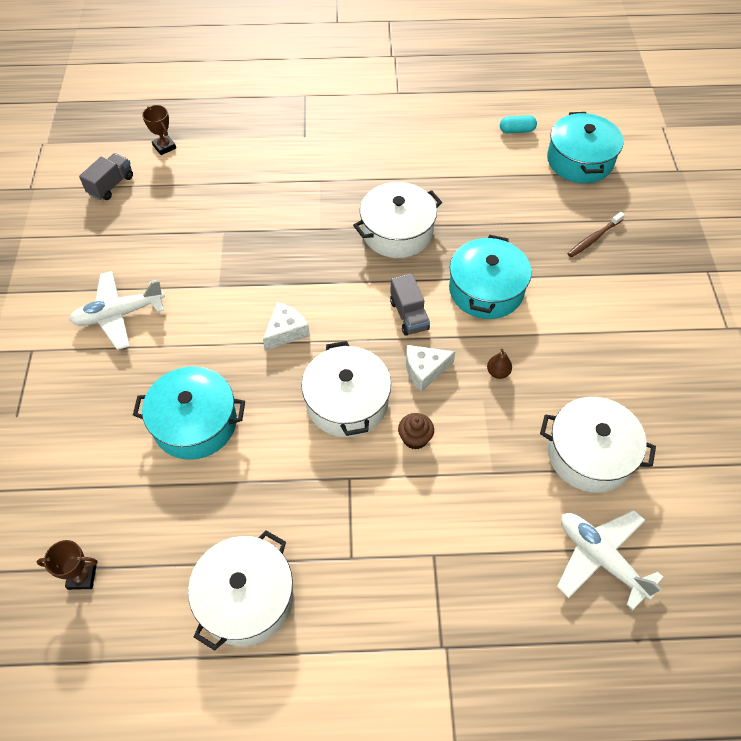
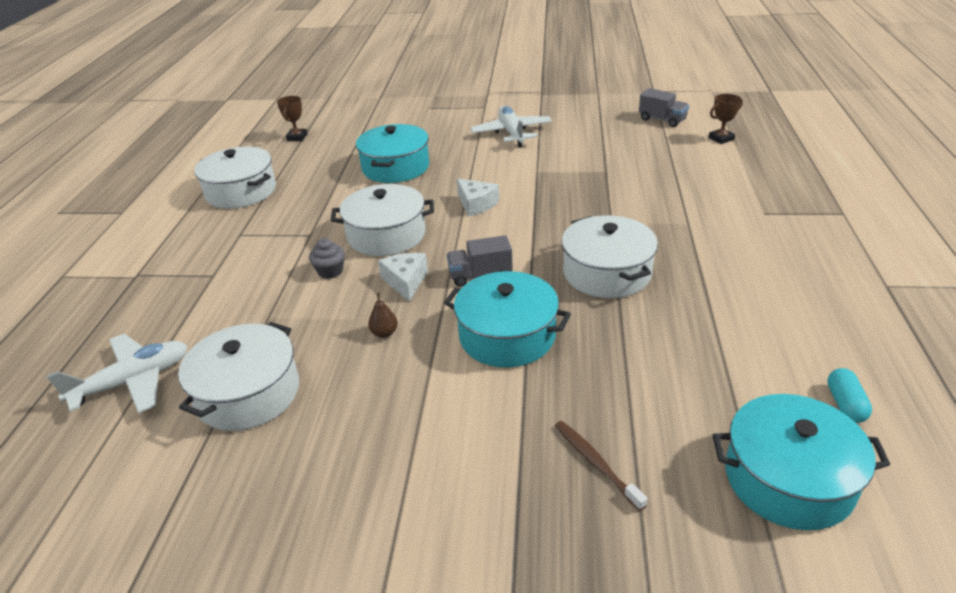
camera: 100 degrees right, 20 degrees down
brown cupcake [398,413,434,450] -> grey cupcake [309,238,345,279]

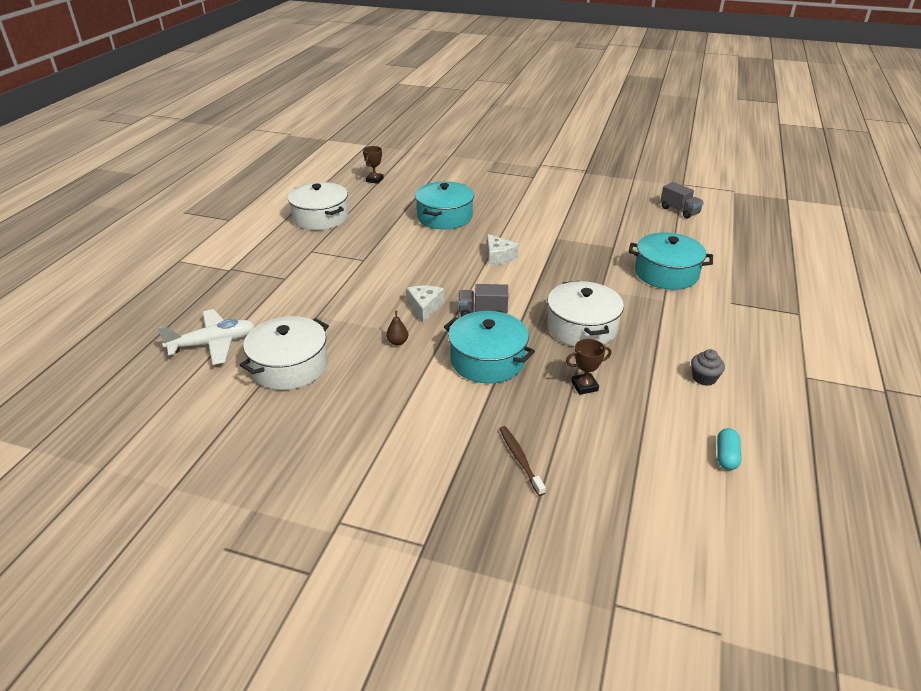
camera: 10 degrees right, 0 degrees up
grey cupcake [309,238,345,279] -> grey cupcake moved to [691,349,725,386]
white pot [331,184,434,256] -> none
white plane [470,106,552,147] -> none
brown trophy [708,94,743,144] -> brown trophy moved to [566,339,612,395]
turquoise pot [712,394,890,530] -> turquoise pot moved to [629,233,713,290]

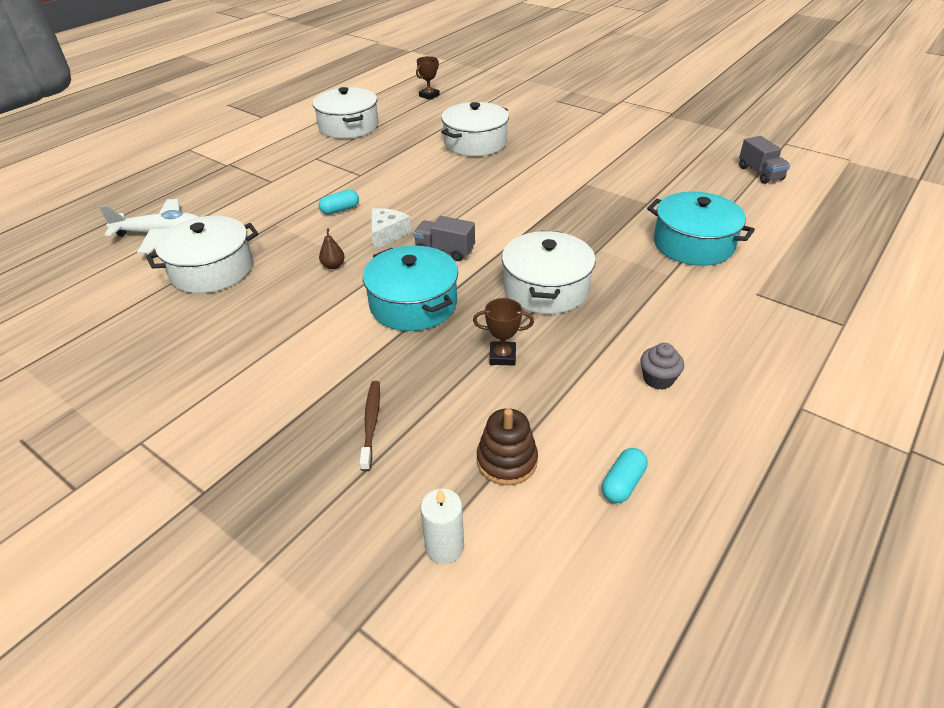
camera: 20 degrees right, 5 degrees up
turquoise pot [415,181,474,229] -> white pot [441,102,509,156]
white cheese [487,234,519,266] -> none
none -> turquoise capsule [319,190,359,215]
none -> white candle [421,489,464,564]
none -> brown stacking toy [477,408,538,485]

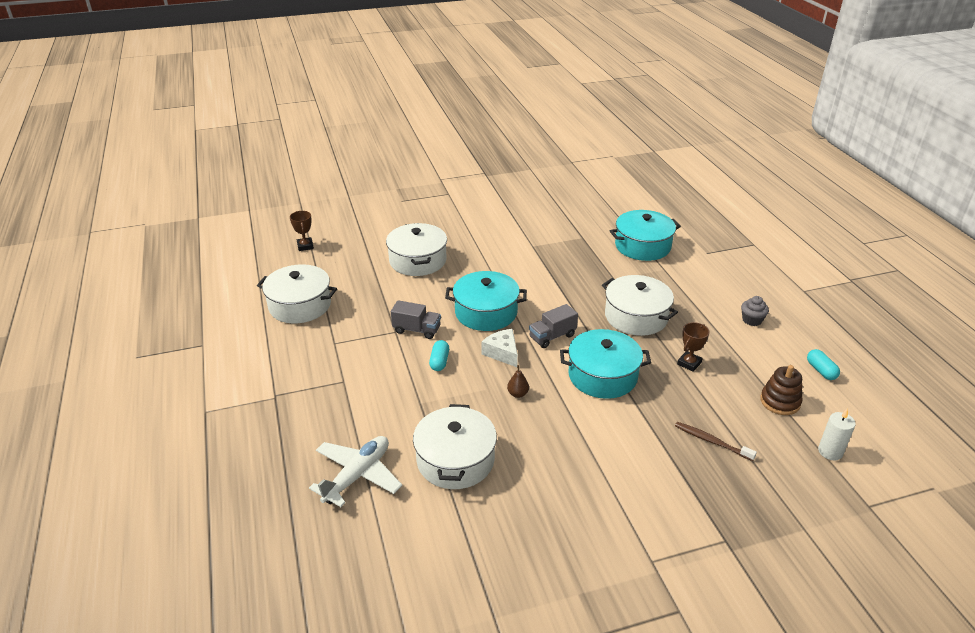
camera: 55 degrees left, 5 degrees down
grey truck [739,136,790,184] -> grey truck moved to [391,300,441,339]
none -> turquoise pot [445,271,527,331]

